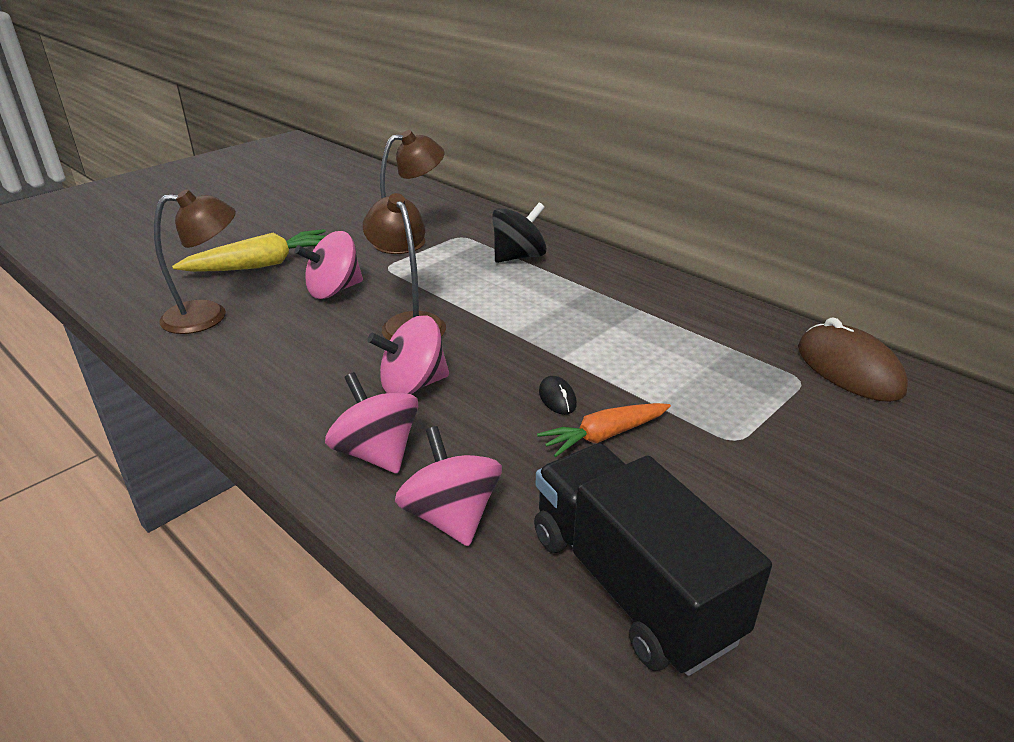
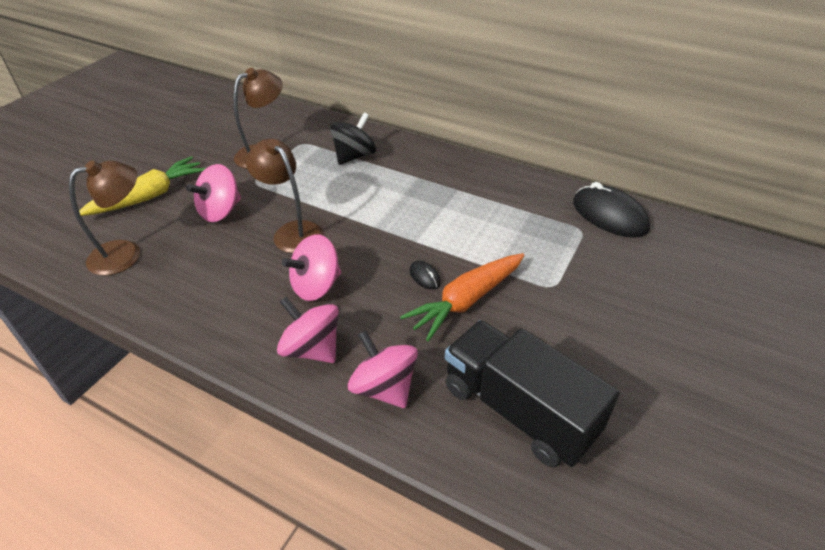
camera: 15 degrees left, 10 degrees up
orange carrot [537,403,671,457] -> orange carrot [400,253,525,341], size x1.50
brown mouse [798,317,908,402] -> black mouse [573,182,650,238]

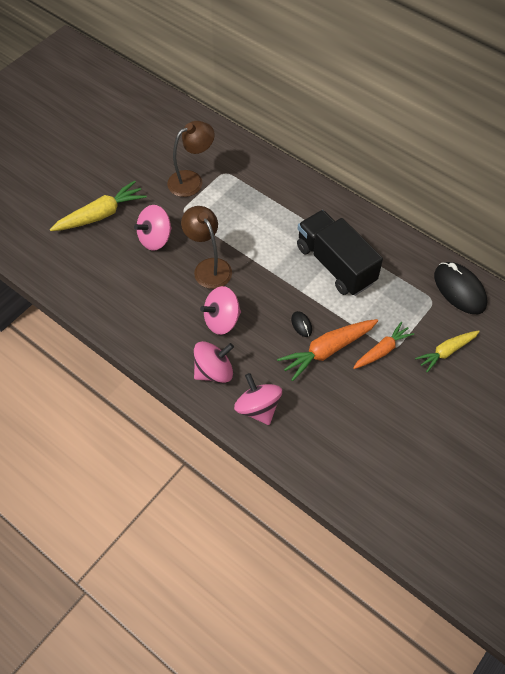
camera: 10 degrees right, 15 degrees up
brown lamp [69,160,140,276] -> none
pink spinning top [277,296,339,363] -> pink spinning top turned 105 degrees clockwise [194,341,234,383]
black spinning top [330,112,376,165] -> none
black truck [445,320,620,467] -> black truck moved to [297,210,383,296]
none -> orange carrot [353,322,414,369]
none -> yellow carrot [415,330,480,372]

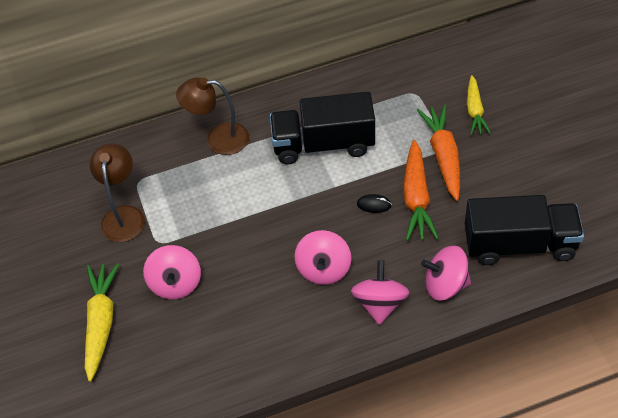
camera: 55 degrees left, 5 degrees down
brown lamp [181,206,232,289] -> brown lamp moved to [176,77,249,155]
orange carrot [353,322,414,369] -> orange carrot [417,104,460,201], size x1.50
black mouse [434,262,487,314] -> none
none -> black truck [465,195,584,265]

